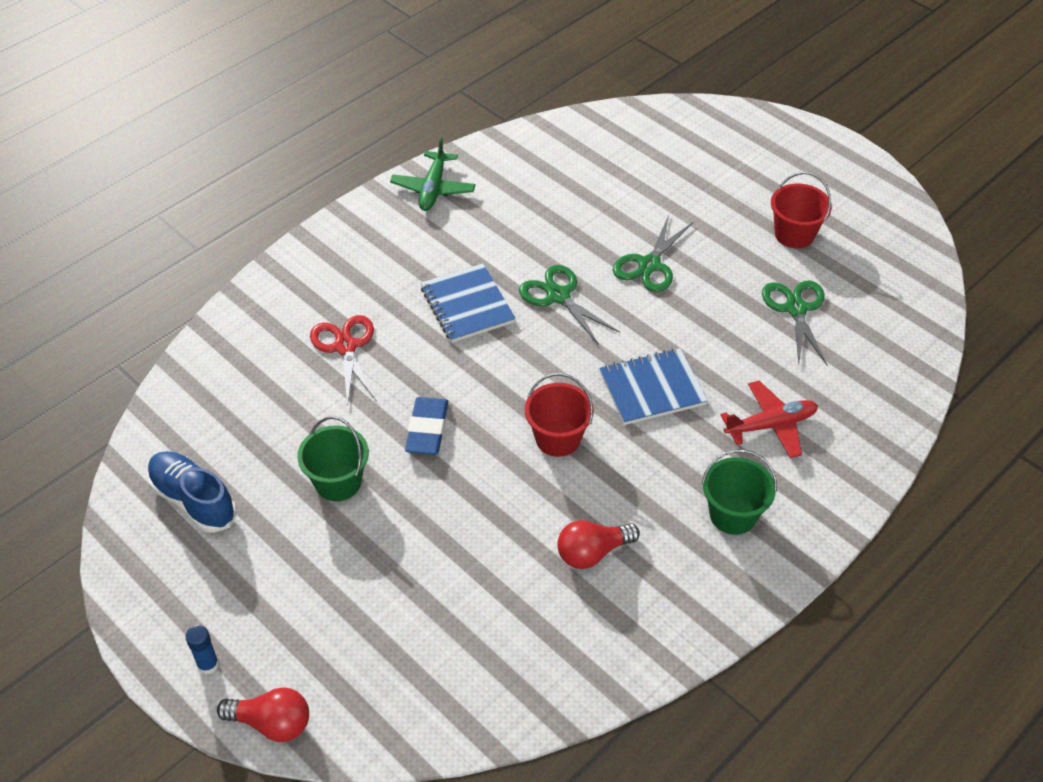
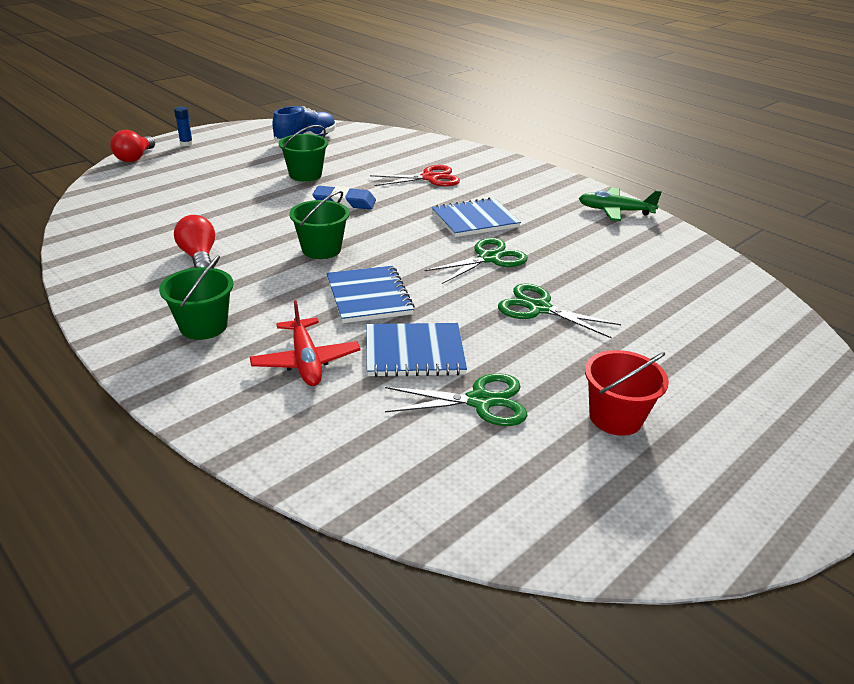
camera: 90 degrees right, 15 degrees down
red bucket [525,373,594,457] -> green bucket [289,191,350,259]
none -> blue notebook [366,323,467,377]

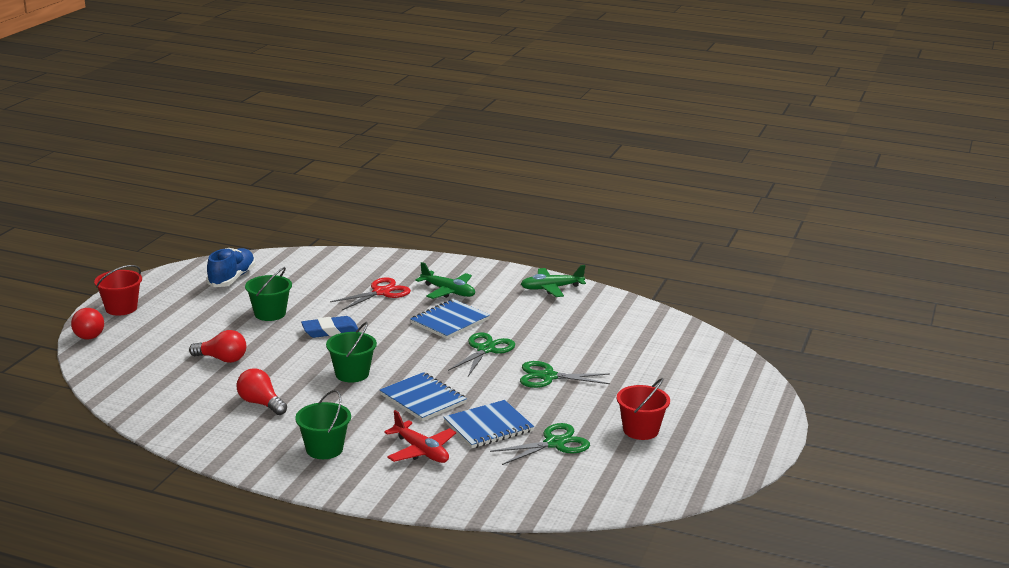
camera: 25 degrees left, 10 degrees down
blue glue stick [174,107,193,146] -> red bucket [94,265,142,316]
none -> red light bulb [189,330,246,363]
none -> green plane [415,262,475,299]

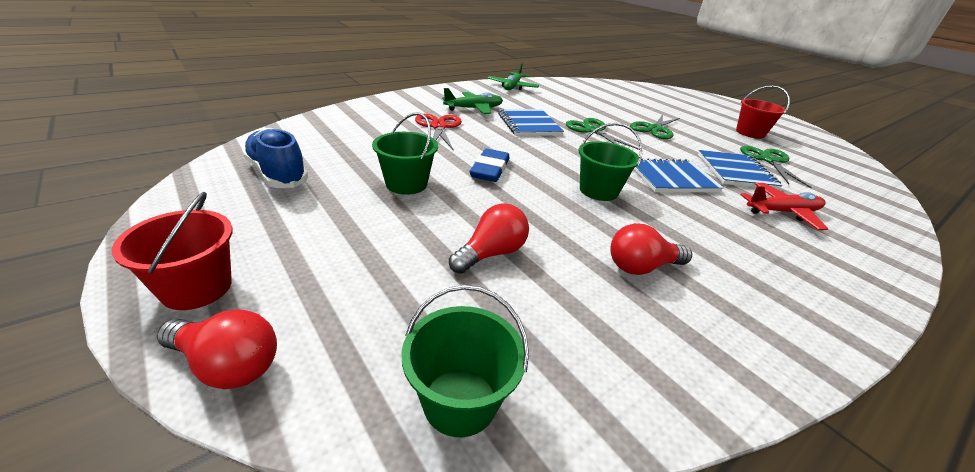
camera: 60 degrees left, 10 degrees up
green bucket [295,390,351,459] -> green bucket moved to [401,285,529,437]

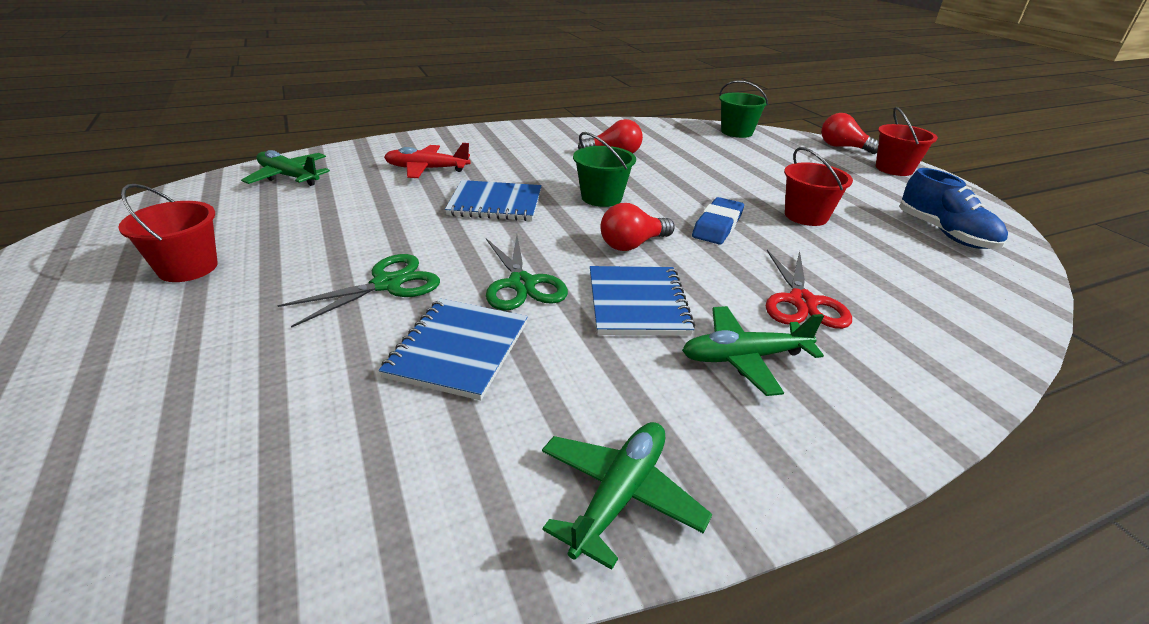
camera: 165 degrees left, 0 degrees up
green bucket [372,112,438,195] -> red bucket [784,147,853,226]
red light bulb [449,203,529,274] -> red light bulb moved to [600,203,675,251]
blue notebook [698,150,783,190] -> blue notebook moved to [379,299,528,400]
green scissors [740,146,812,189] -> none
none -> green plane [241,150,330,186]

